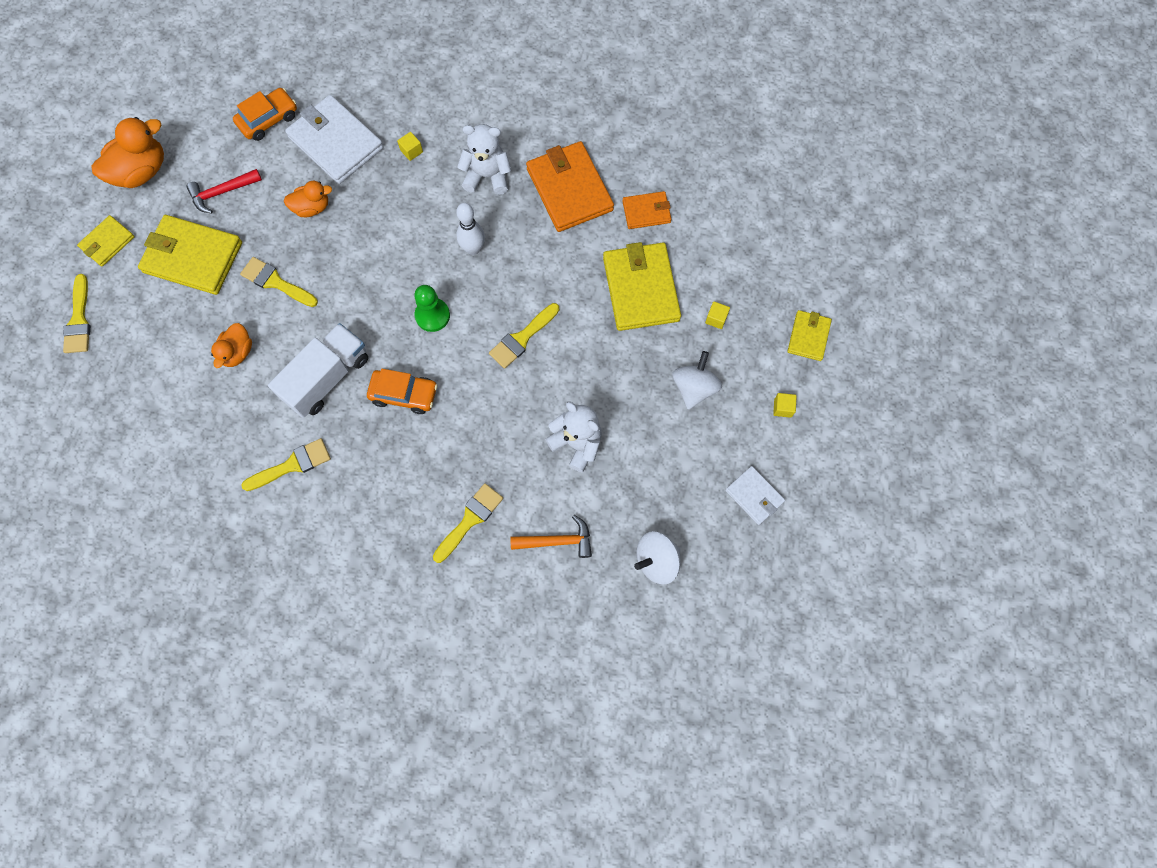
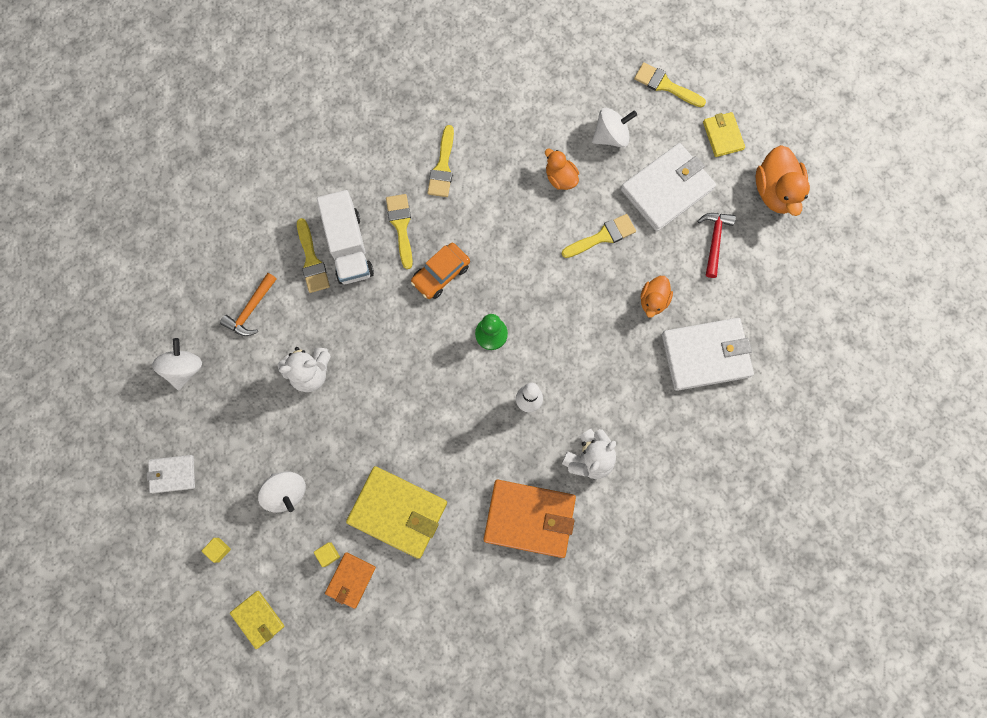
camera: 125 degrees right, 5 degrees up
yellow wallet [138,215,242,295] -> white wallet [621,143,716,231]
orange car [233,88,297,141] -> none
white truck [268,323,368,418] -> white truck moved to [317,190,374,284]
yellow cube [397,132,423,161] -> none
yellow brush [489,303,559,369] -> yellow brush moved to [386,194,413,269]
orange wallet [622,191,671,229] -> orange wallet moved to [325,552,376,609]
none -> white spinning top [592,108,637,147]

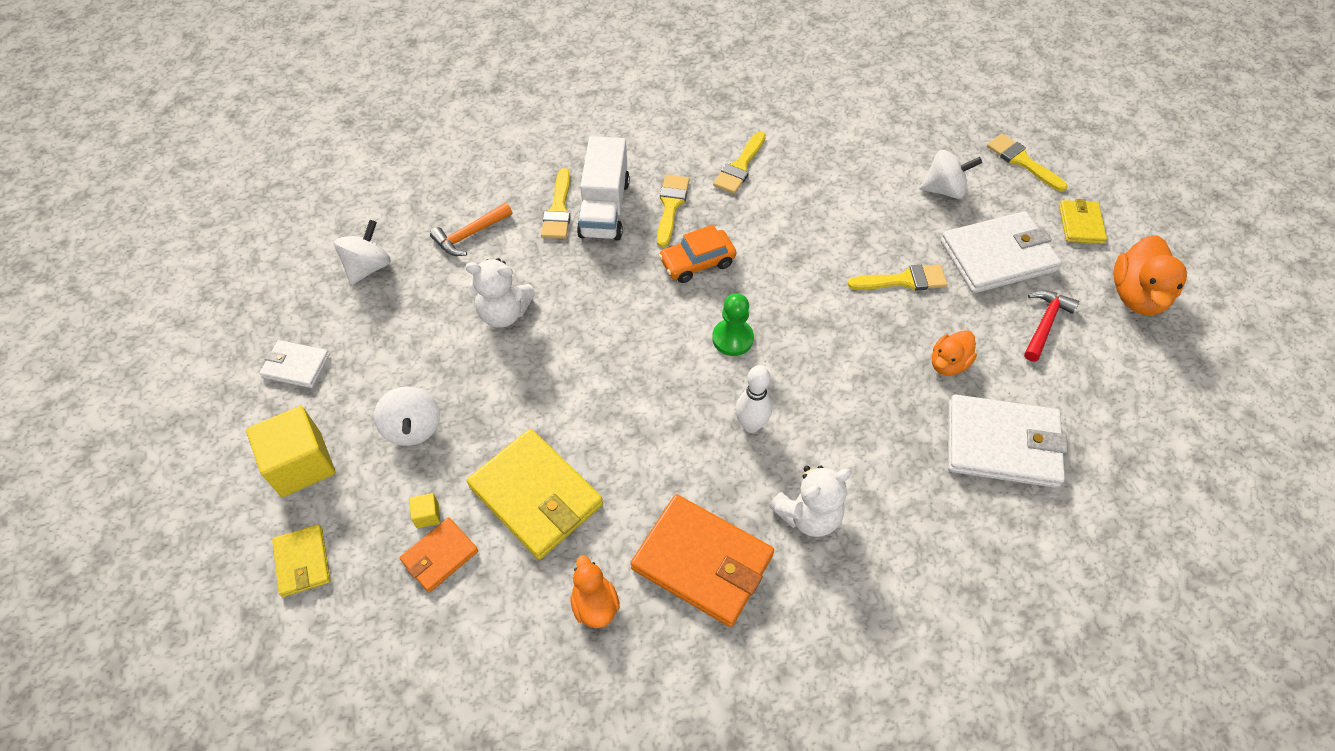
camera: 20 degrees right, 20 degrees down
yellow cube [202,538,231,563] -> yellow cube [246,406,335,497], size x2.41
orange duck [545,148,579,190] -> orange duck moved to [571,555,620,628]

